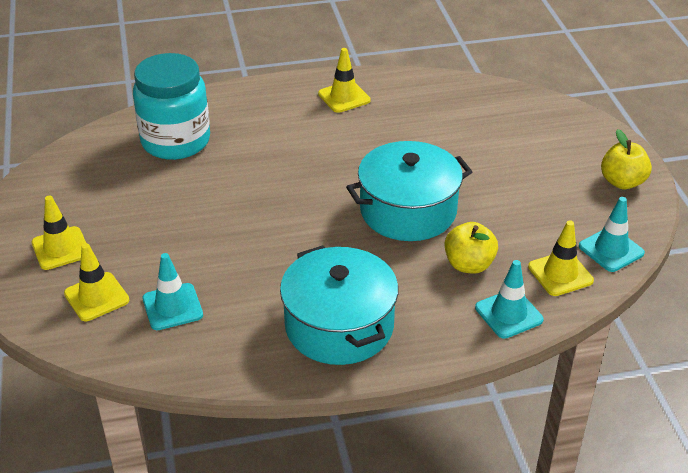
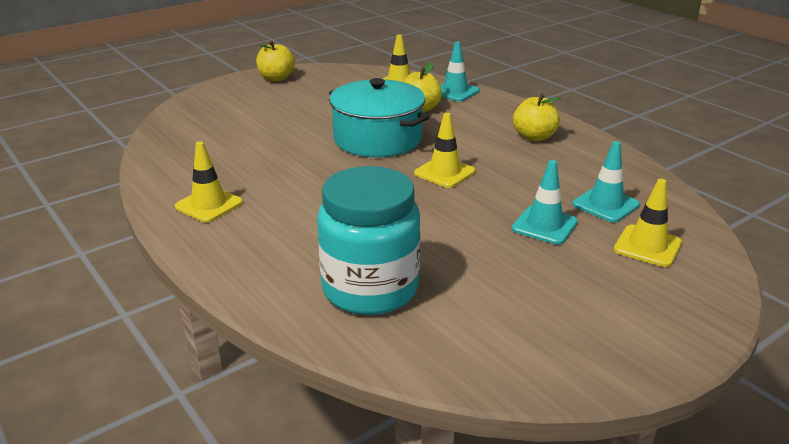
camera: 115 degrees left, 10 degrees down
yellow traffic cone [31,195,86,270] -> yellow traffic cone moved to [414,113,475,188]
turquoise pot [280,245,399,365] -> yellow apple [513,94,561,141]
turquoise traffic cone [579,197,645,272] -> turquoise traffic cone moved to [512,160,578,245]

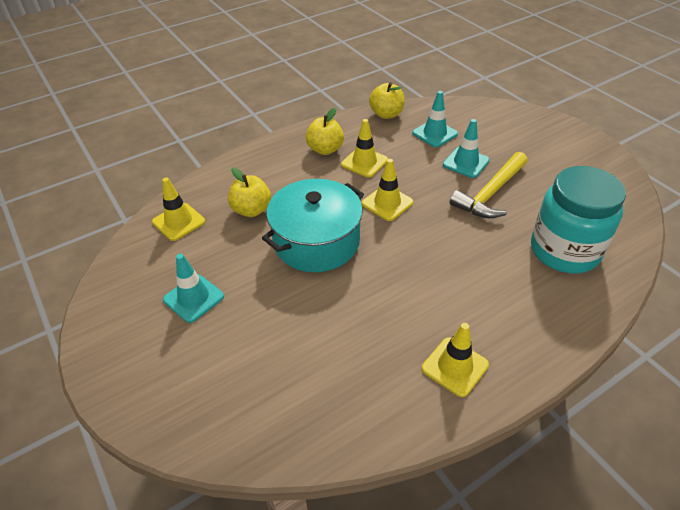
camera: 85 degrees left, 15 degrees up
yellow apple [256,41,295,82] -> yellow apple moved to [369,82,405,119]
turquoise traffic cone [440,41,480,102] -> turquoise traffic cone moved to [163,254,224,323]
yellow traffic cone [614,179,682,267] -> yellow traffic cone moved to [341,119,388,178]
none -> yellow hammer [449,152,528,218]

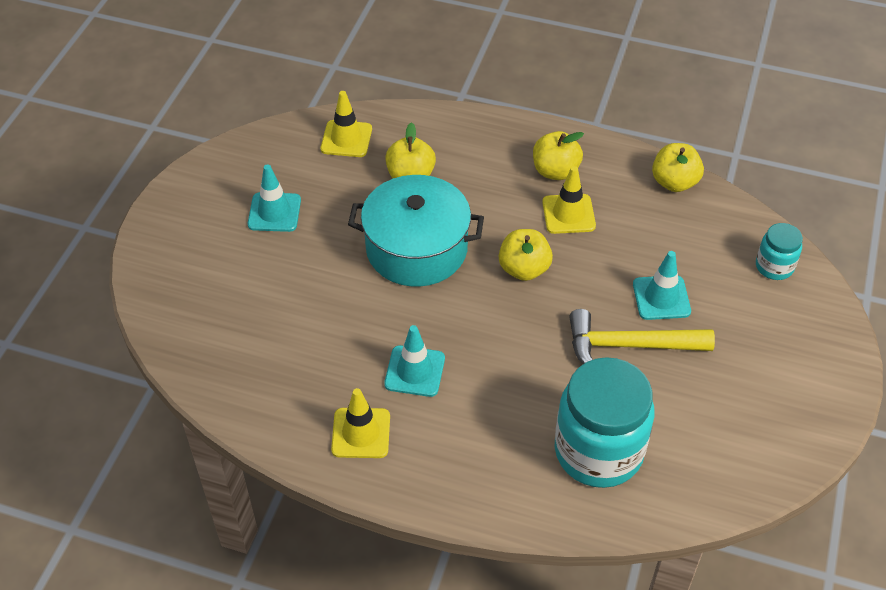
camera: 50 degrees right, 5 degrees up
yellow traffic cone [362,159,413,221] -> yellow apple [499,229,553,281]
turquoise traffic cone [412,91,458,147] -> turquoise traffic cone moved to [384,325,445,397]
none -> turquoise jar [756,223,803,280]

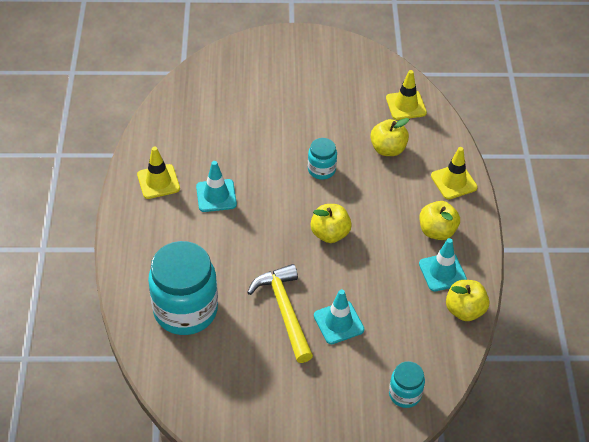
camera: 70 degrees right, 0 degrees up
turquoise traffic cone [248,164,301,232] -> turquoise traffic cone moved to [419,238,467,291]
turquoise pot [348,175,484,287] -> turquoise jar [308,138,337,180]
yellow traffic cone [542,166,596,234] -> yellow traffic cone moved to [431,147,478,199]

